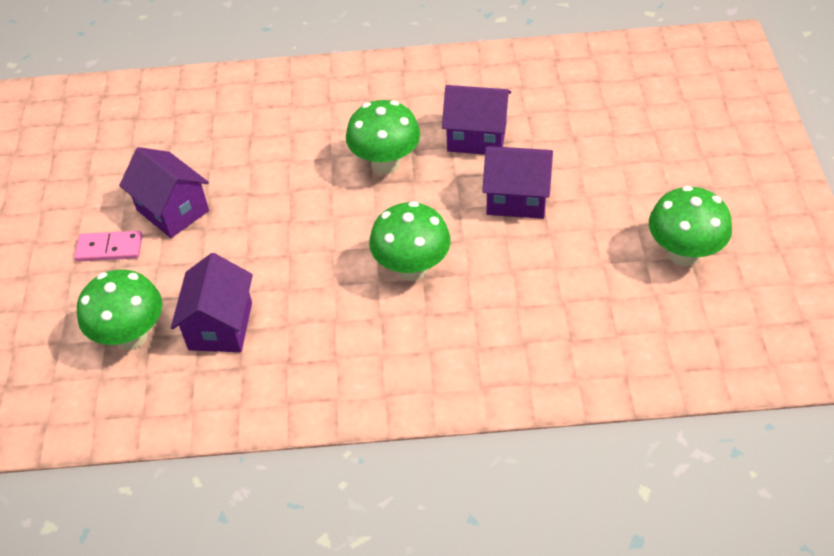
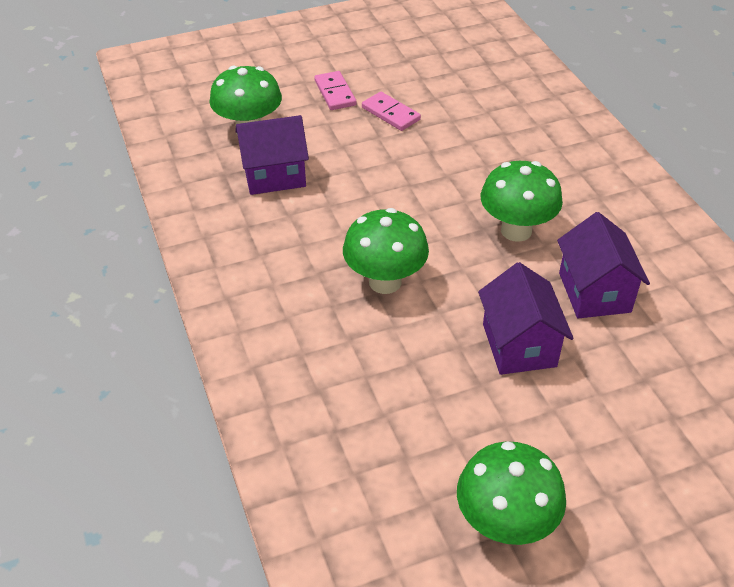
camera: 70 degrees right, 5 degrees down
purple house [119,147,209,238] -> pink domino [362,92,421,131]

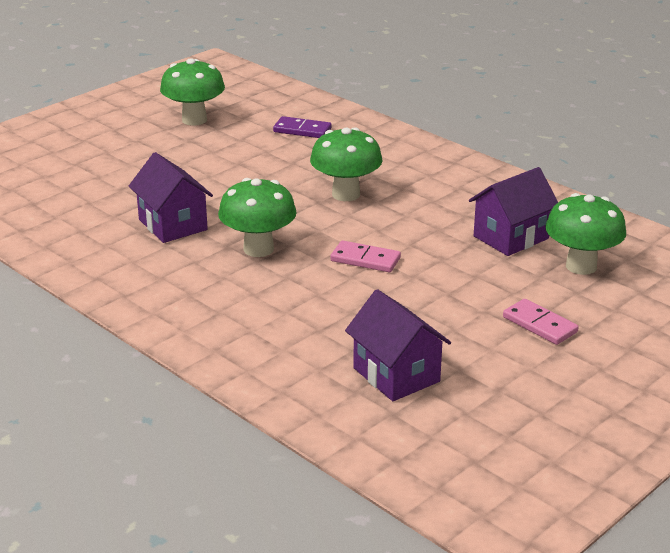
camera: 155 degrees right, 15 degrees down
pink domino [362,92,421,131] -> pink domino moved to [330,240,401,272]
purple house [478,262,574,375] -> purple house moved to [345,289,451,401]
none -> purple domino [273,116,332,138]

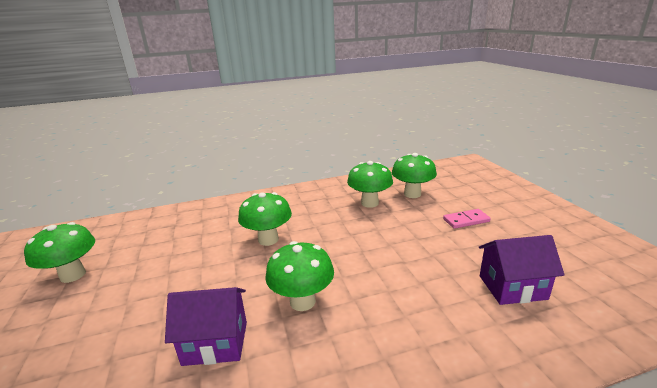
camera: 60 degrees left, 5 degrees down
purple domino [273,116,332,138] -> none
pink domino [330,240,401,272] -> none
purple house [469,167,558,256] -> green mushroom [347,161,393,208]

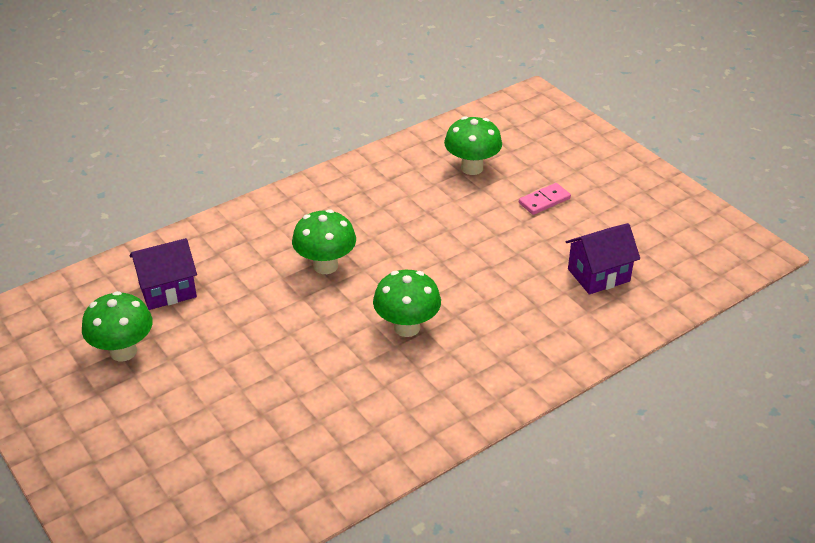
camera: 20 degrees left, 15 degrees up
purple house [165,287,247,366] -> purple house moved to [130,238,197,310]
green mushroom [347,161,393,208] -> none

